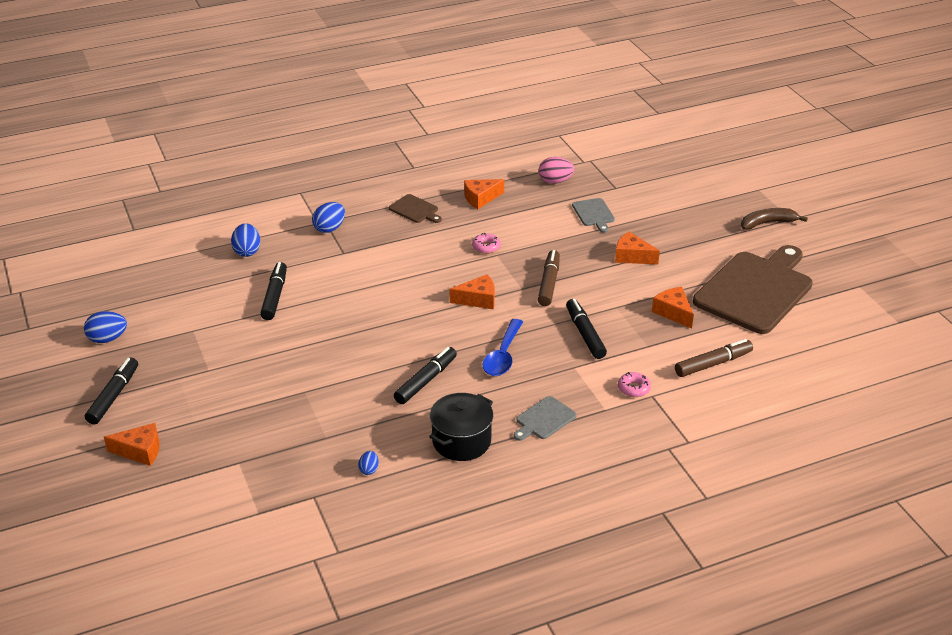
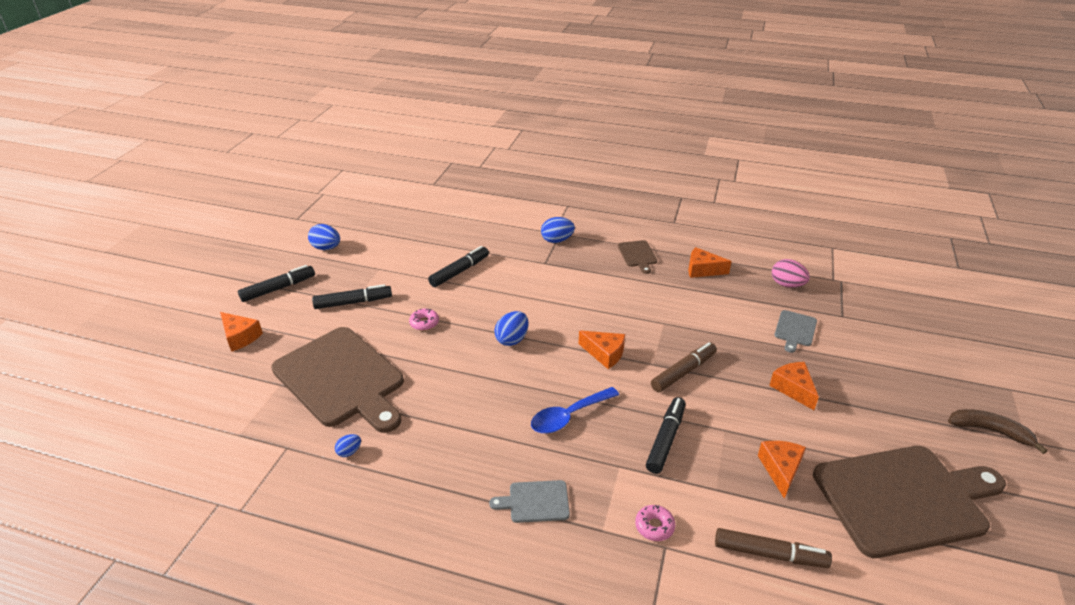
camera: 40 degrees right, 0 degrees up
blue egg [231,223,260,257] -> blue egg moved to [494,311,529,346]
black marker [394,347,457,404] -> black marker moved to [312,284,392,309]
black pot [429,393,493,461] -> none
pink donut [472,233,501,254] -> pink donut moved to [409,309,439,331]
none -> brown cutting board [271,327,404,433]

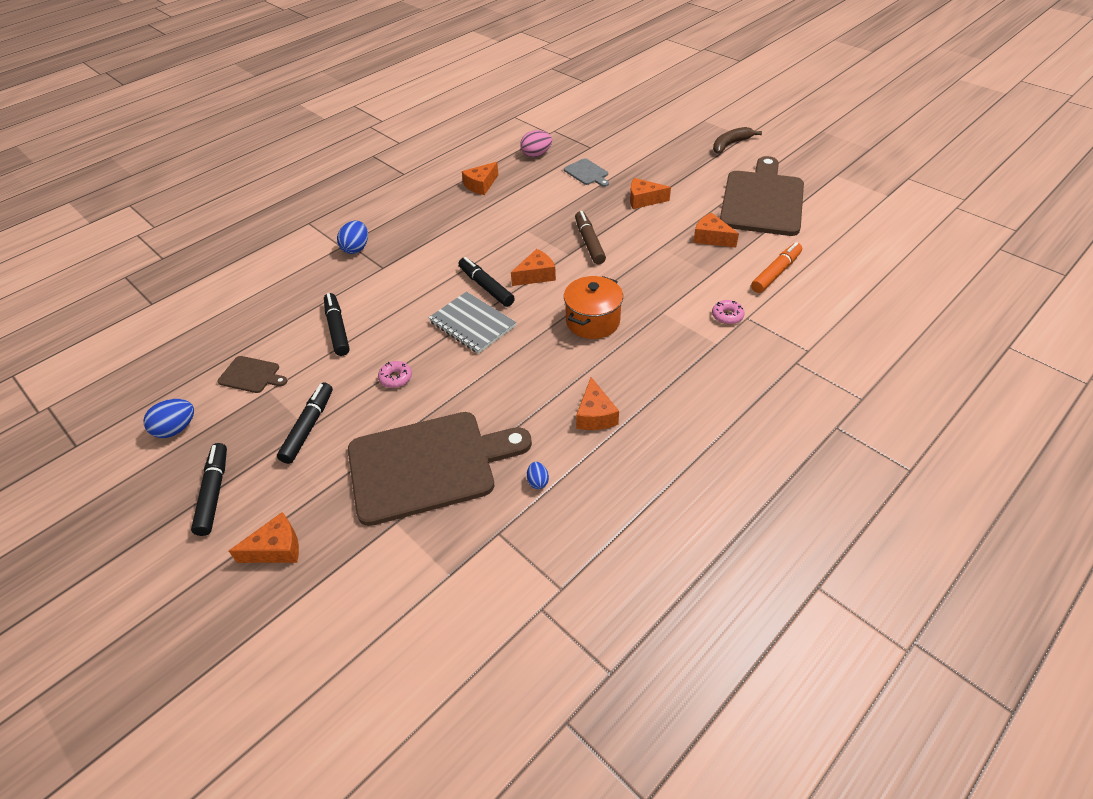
camera: 60 degrees left, 10 degrees up
grey cutting board [489,480,570,523] -> none
blue egg [494,311,529,346] -> grey notebook [429,291,516,354]
blue spoon [531,387,619,433] -> orange pot [564,276,623,339]
brown cutting board [618,240,657,274] -> brown cutting board moved to [217,356,288,393]
black marker [646,397,686,474] -> black marker moved to [459,257,515,307]
brown marker [715,528,832,568] -> orange marker [751,242,802,293]
none -> orange cheese [576,377,619,430]

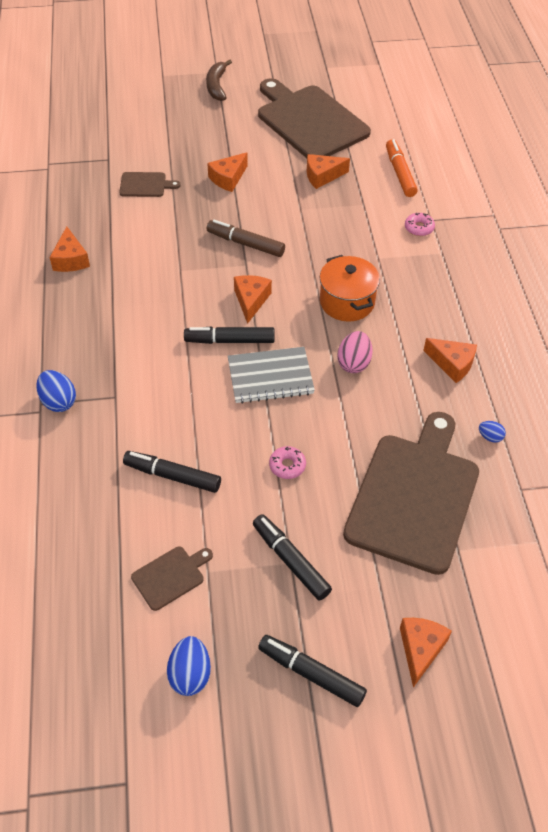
camera: 55 degrees left, 5 degrees up
pink egg [520,130,552,157] -> pink egg moved to [338,331,373,373]
grey cutting board [564,158,609,187] -> brown cutting board [119,172,181,197]

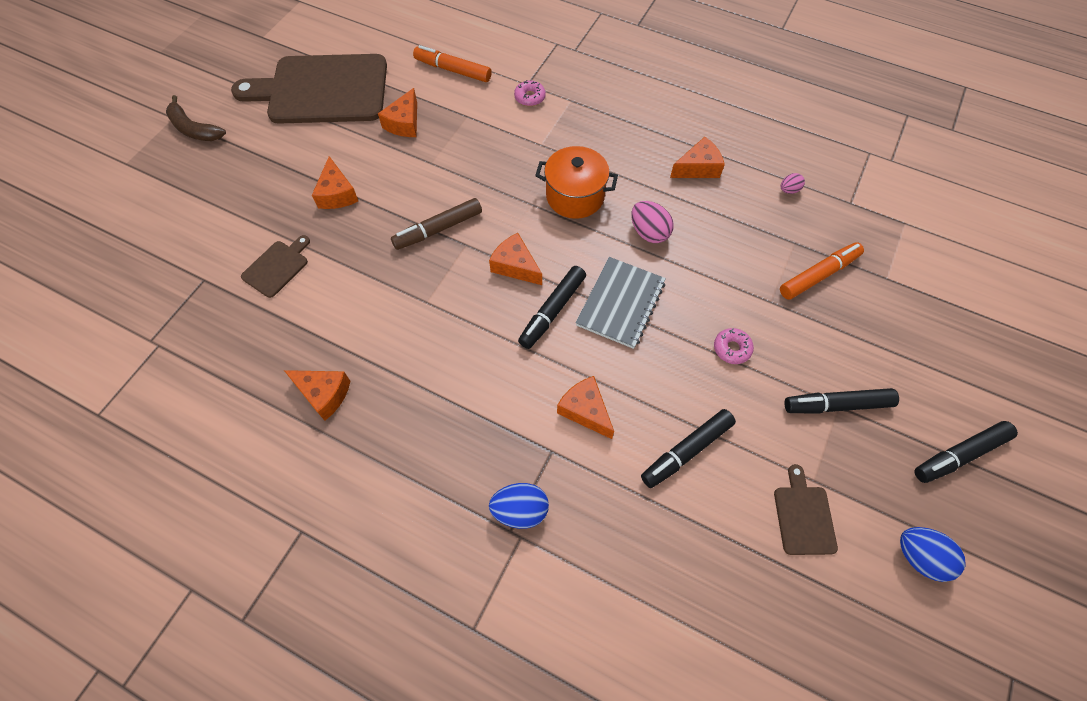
camera: 55 degrees left, 10 degrees up
brown cutting board [343,412,479,575] -> orange marker [780,242,864,300]
orange cheese [400,618,452,687] -> orange cheese moved to [557,376,614,439]
blue egg [479,421,506,443] -> pink egg [781,173,805,194]

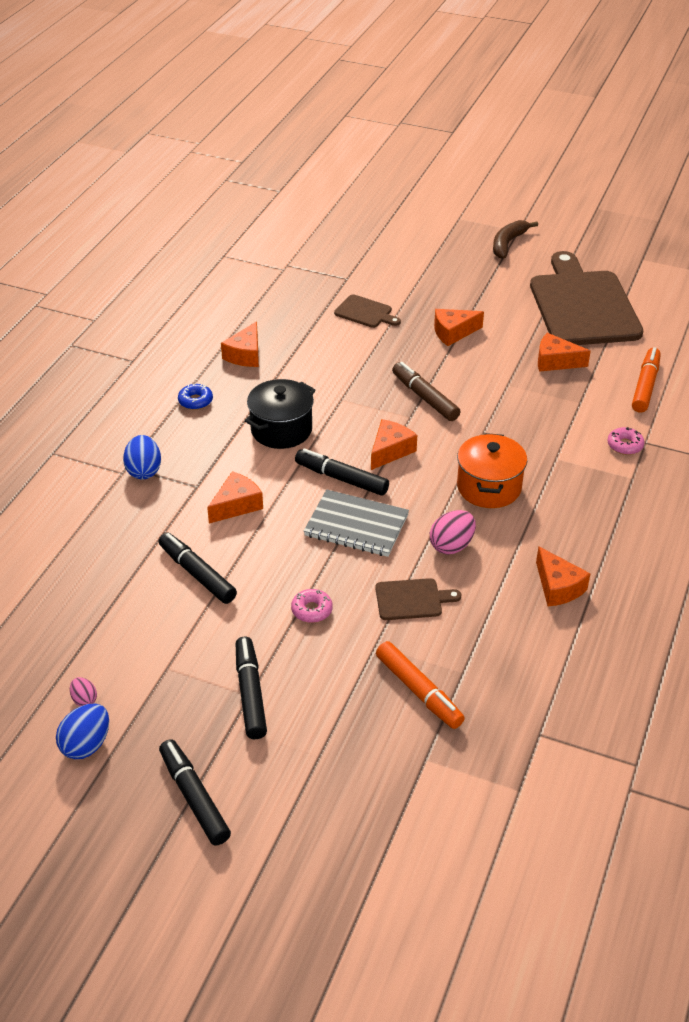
camera: 85 degrees right, 20 degrees down
brown cutting board [774,464,838,555] -> brown cutting board moved to [375,578,461,620]
pink egg [781,173,805,194] -> pink egg moved to [70,677,97,706]
none -> blue donut [178,383,213,410]
none -> black pot [245,379,315,449]

